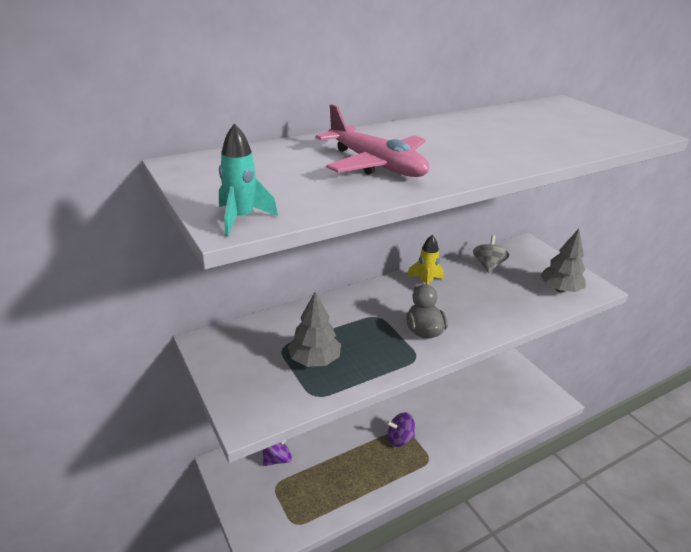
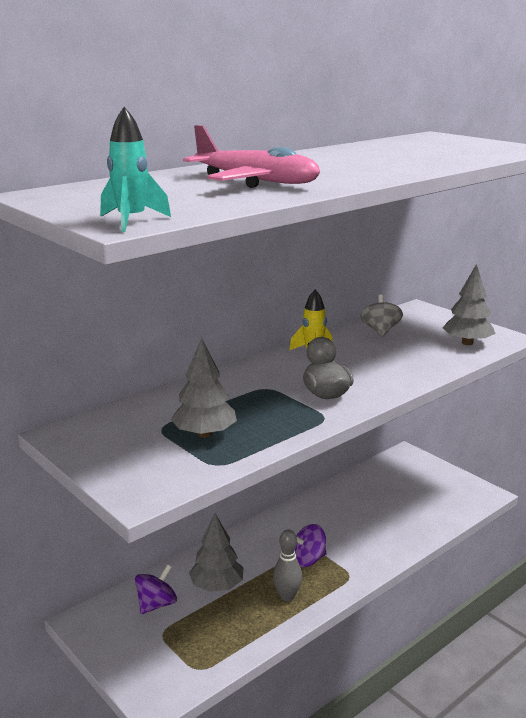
camera: 10 degrees left, 10 degrees down
none -> grey tree [189,513,244,592]
none -> grey bowling pin [273,529,303,601]

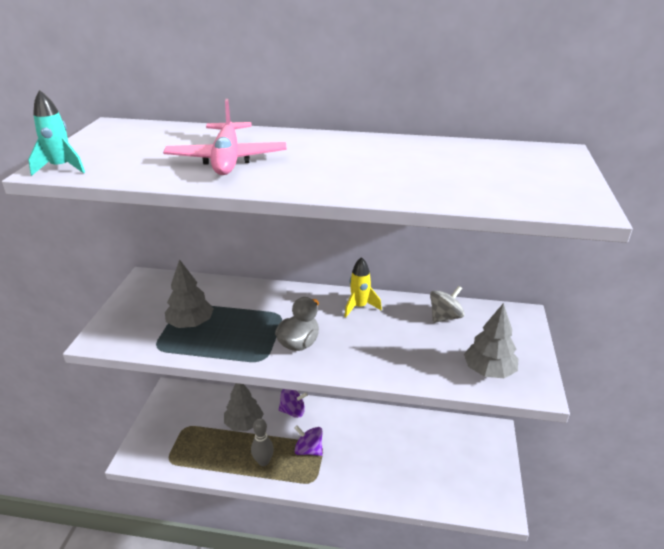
camera: 50 degrees right, 10 degrees up
purple spinning top [135,564,177,614] -> purple spinning top moved to [279,389,307,418]

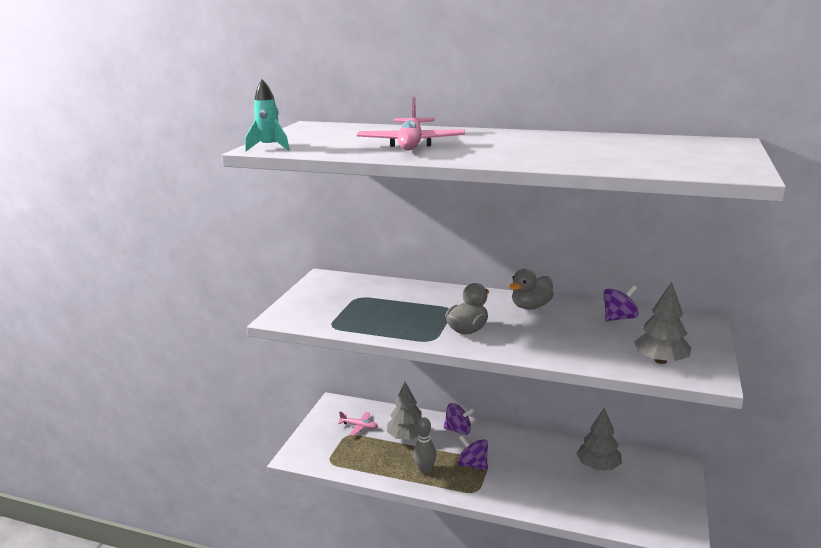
camera: 10 degrees right, 10 degrees down
grey tree [165,259,214,328] -> grey tree moved to [576,407,622,470]
yellow rocket [344,257,382,318] -> grey duck [509,269,554,309]
grey spinning top [430,286,465,323] -> purple spinning top [603,285,639,321]
none -> pink plane [338,411,378,436]

